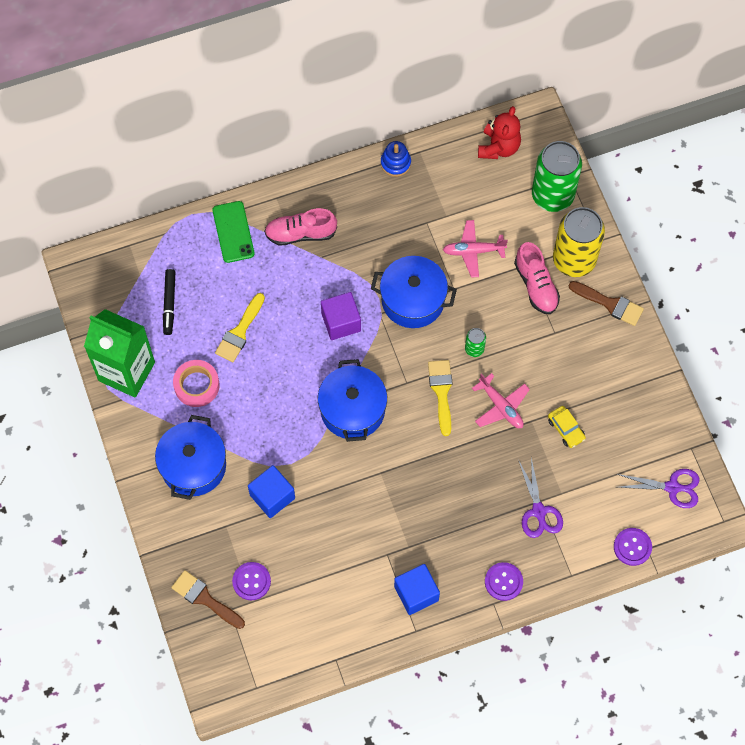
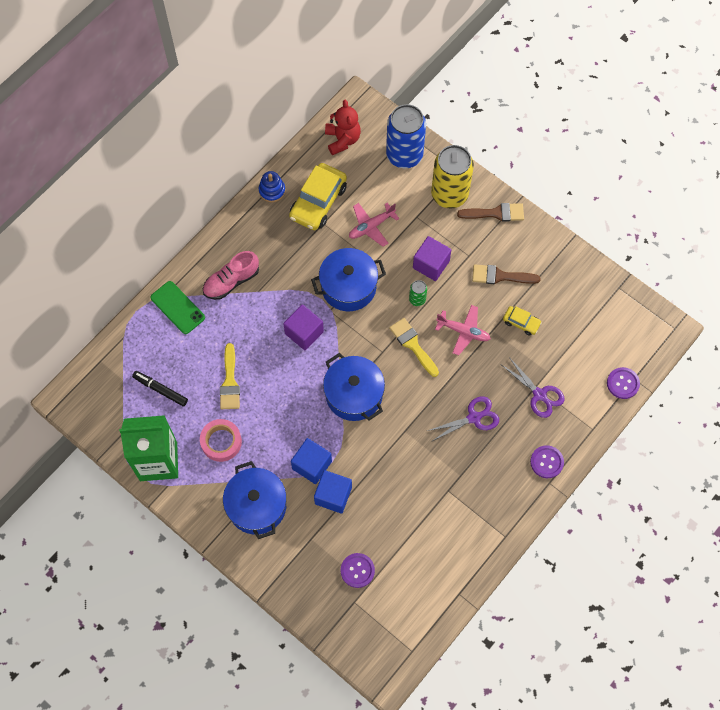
camera: 30 degrees left, 0 degrees up
black marker [163,269,175,335] -> black marker turned 150 degrees clockwise [132,371,188,407]
brown brush [171,570,245,629] -> brown brush moved to [472,264,541,284]
blue cube [394,564,440,615] -> blue cube moved to [291,438,332,484]
pink shoe [514,242,560,314] -> none
green can [532,141,582,212] -> blue can [386,104,426,168]
purple scissors [617,469,700,508] -> purple scissors moved to [427,396,499,442]
none -> yellow car [289,163,347,230]
none -> purple cube [413,236,451,281]

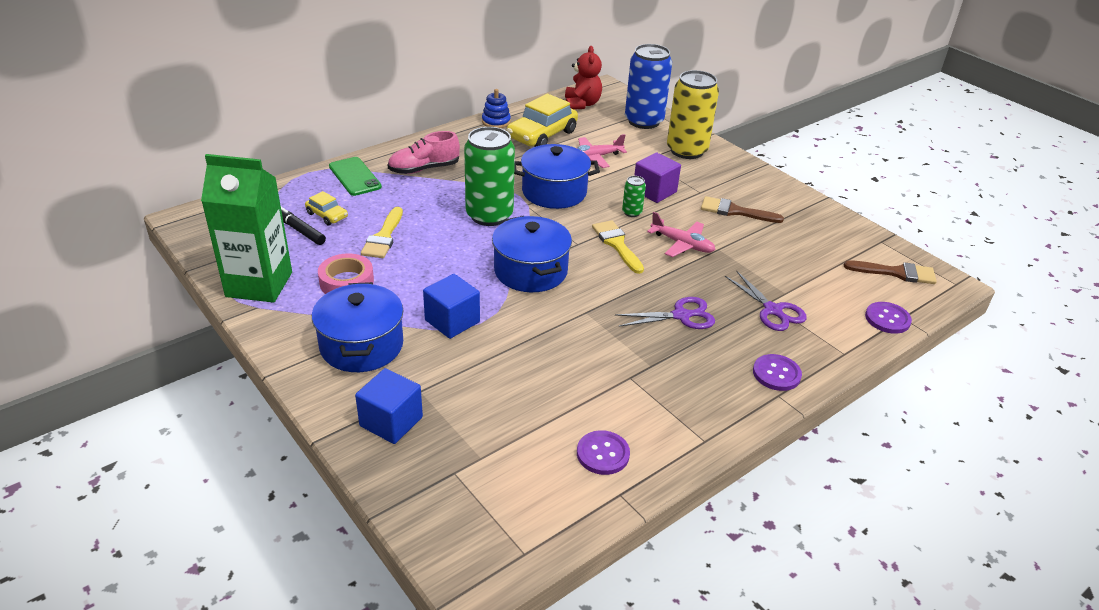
camera: 10 degrees right, 30 degrees down
purple cube [283,304,324,350] -> green can [464,127,515,226]
blue cube [314,470,352,513] -> blue cube moved to [355,368,423,444]
purple button [341,553,375,588] -> purple button moved to [577,430,630,475]
brown brush [457,203,524,222] -> brown brush moved to [844,260,937,284]
yellow car [503,306,542,336] -> yellow car moved to [305,191,348,225]

